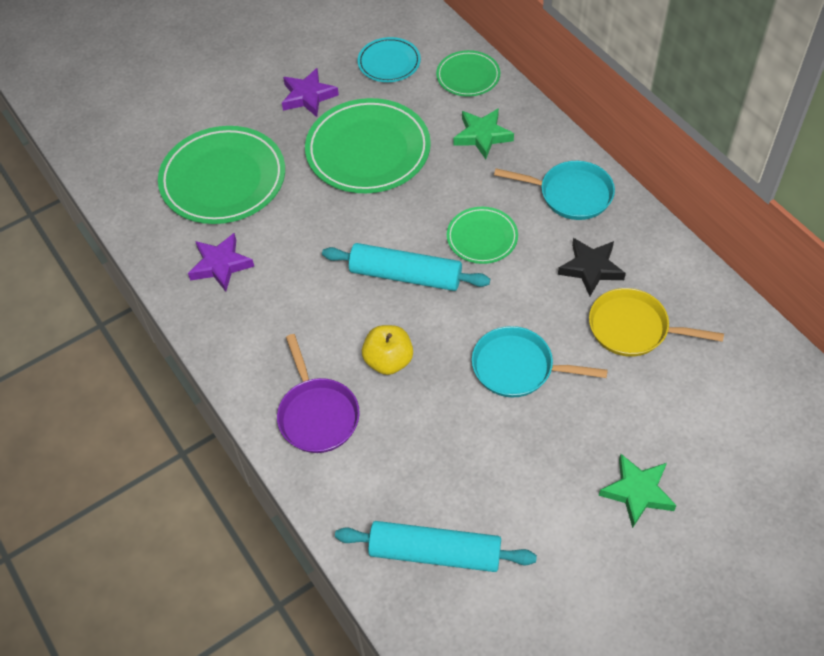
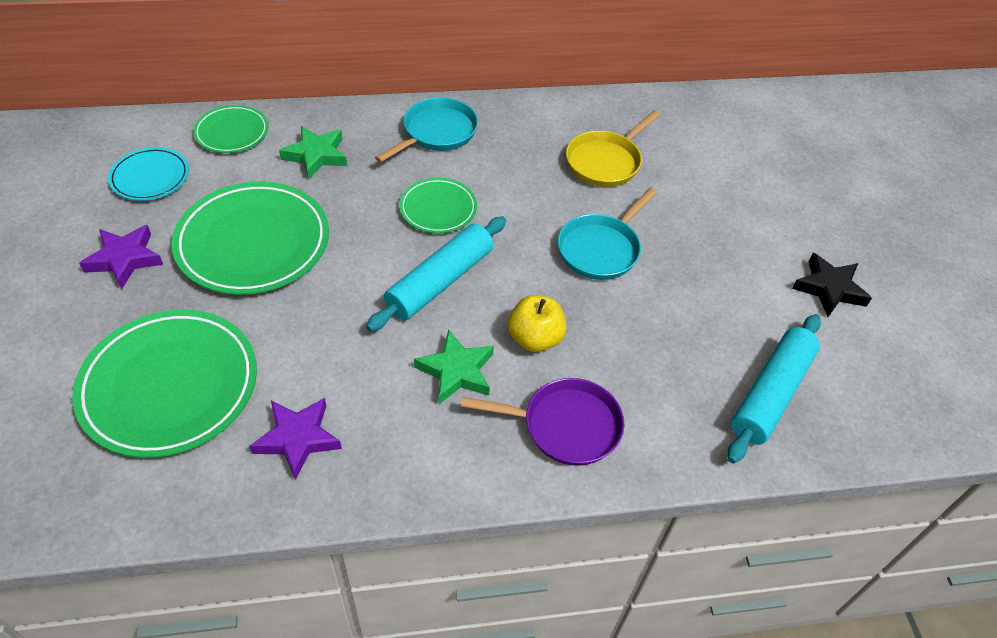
camera: 70 degrees left, 5 degrees down
black star [558,238,626,296] -> black star moved to [792,253,872,317]
green star [599,454,677,528] -> green star moved to [414,329,494,404]

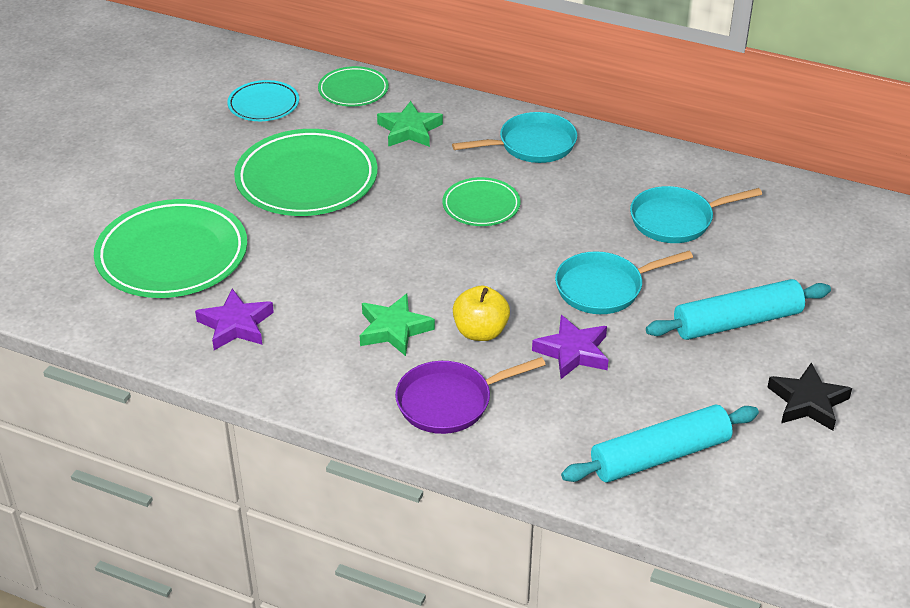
camera: 35 degrees right, 10 degrees down
purple star [79,225,163,289] -> purple star moved to [532,315,609,379]
turquoise rolling pin [366,216,506,331] -> turquoise rolling pin moved to [646,279,831,340]
purple pan [461,378,624,466] -> purple pan turned 120 degrees clockwise [395,357,546,434]
yellow pan [566,110,660,187] -> turquoise pan [630,186,762,243]

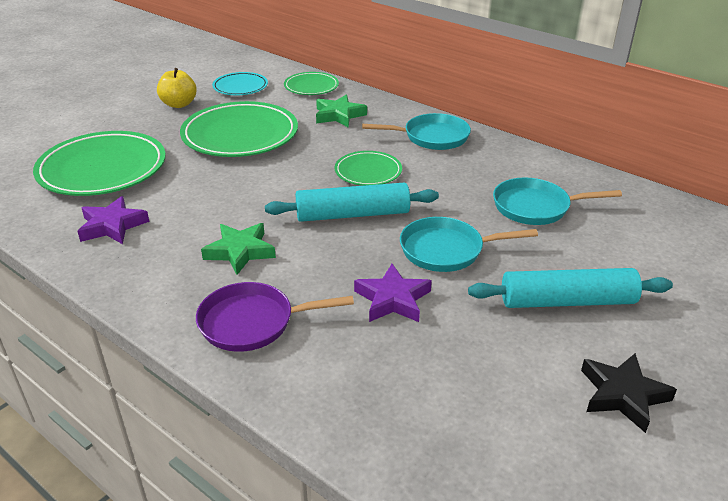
camera: 15 degrees right, 5 degrees down
yellow apple [453,286,510,341] -> yellow apple moved to [157,68,197,108]
turquoise rolling pin [561,404,759,483] -> turquoise rolling pin moved to [265,183,439,222]

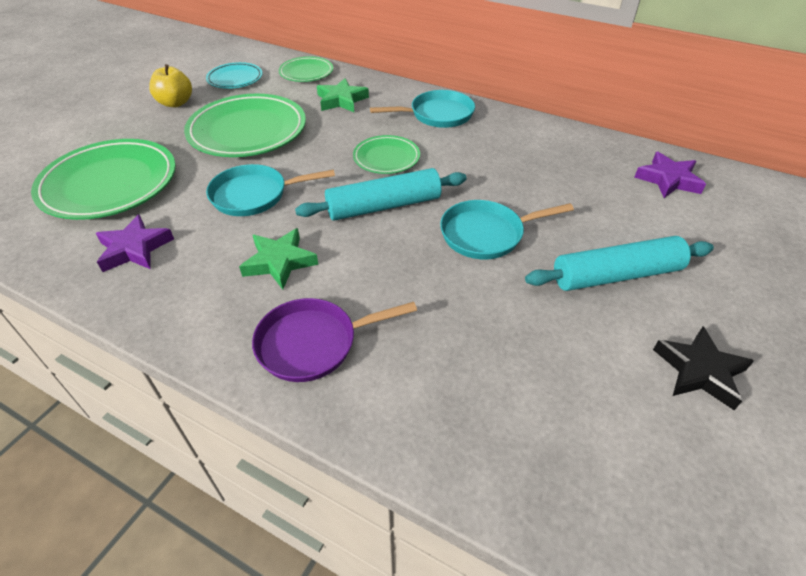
camera: 10 degrees left, 10 degrees up
purple star [354,264,432,322] -> purple star moved to [634,152,706,198]
turquoise pan [493,177,622,225] -> turquoise pan moved to [206,164,335,216]

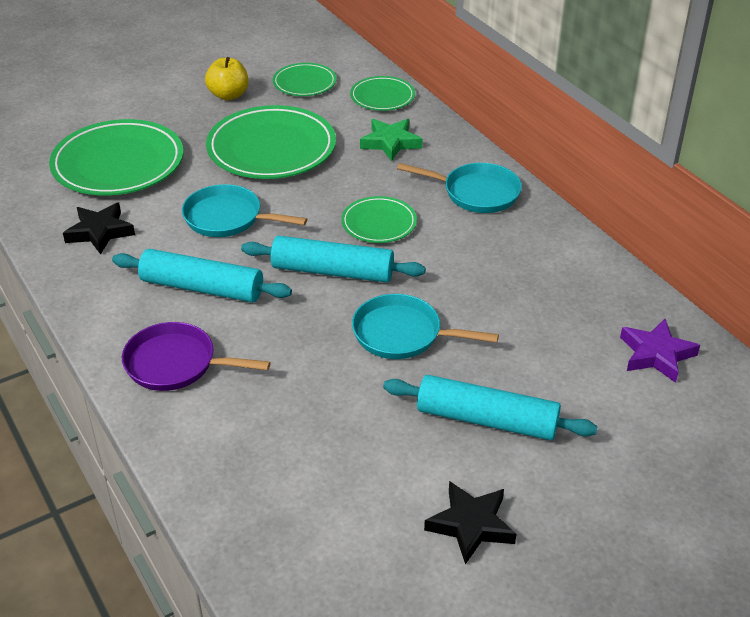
camera: 30 degrees right, 5 degrees down
purple star [96,214,174,272] -> black star [63,203,135,255]
turquoise plate [206,62,263,89] -> green plate [273,63,337,96]
green star [239,228,318,290] -> turquoise rolling pin [112,249,292,302]

